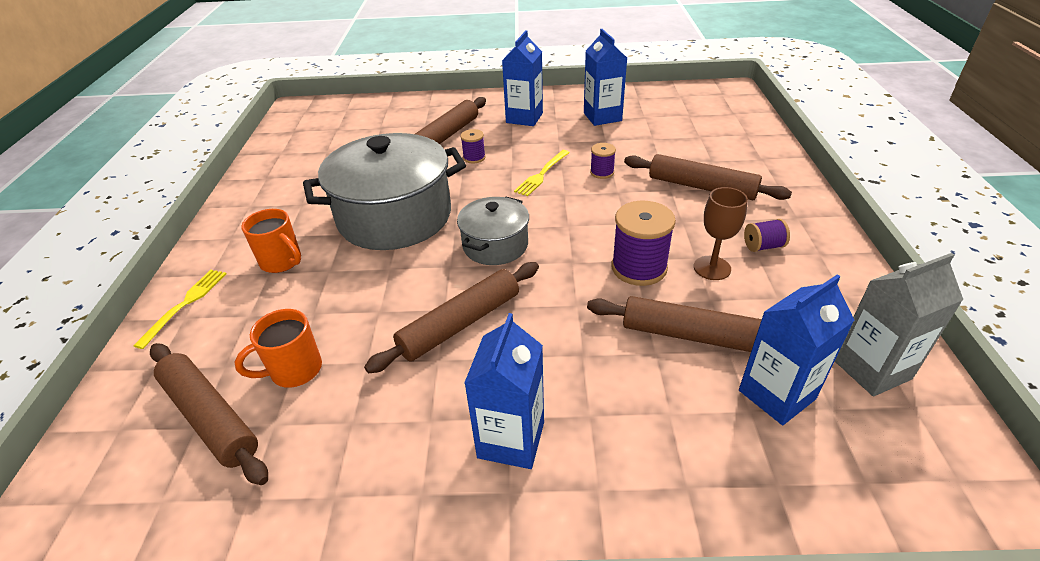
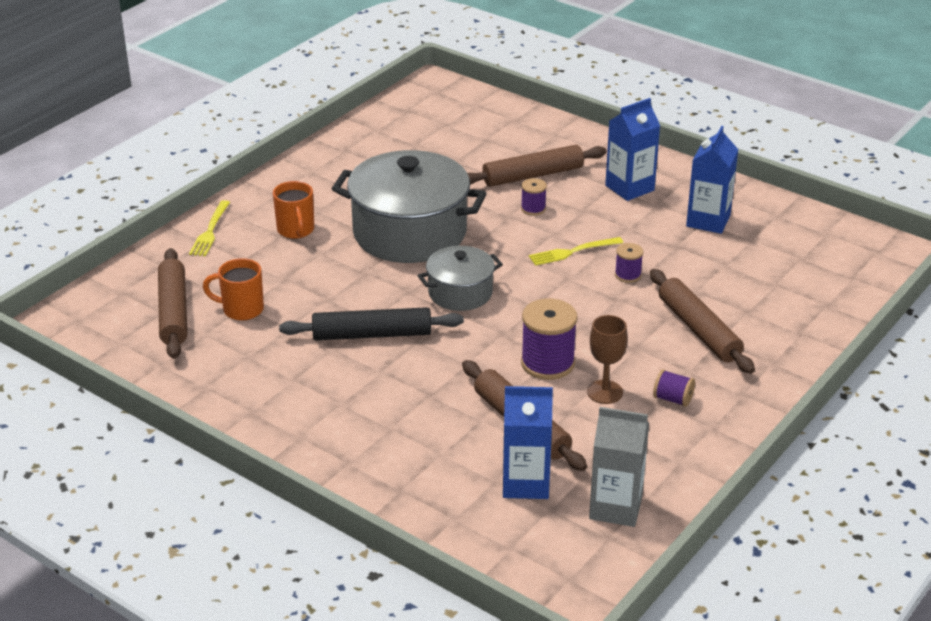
camera: 35 degrees right, 5 degrees down
yellow fork [133,270,226,349] -> yellow fork turned 135 degrees clockwise [189,200,230,256]
brown rolling pin [364,262,539,373] -> black rolling pin [279,307,464,340]
blue carton [464,313,544,469] -> none

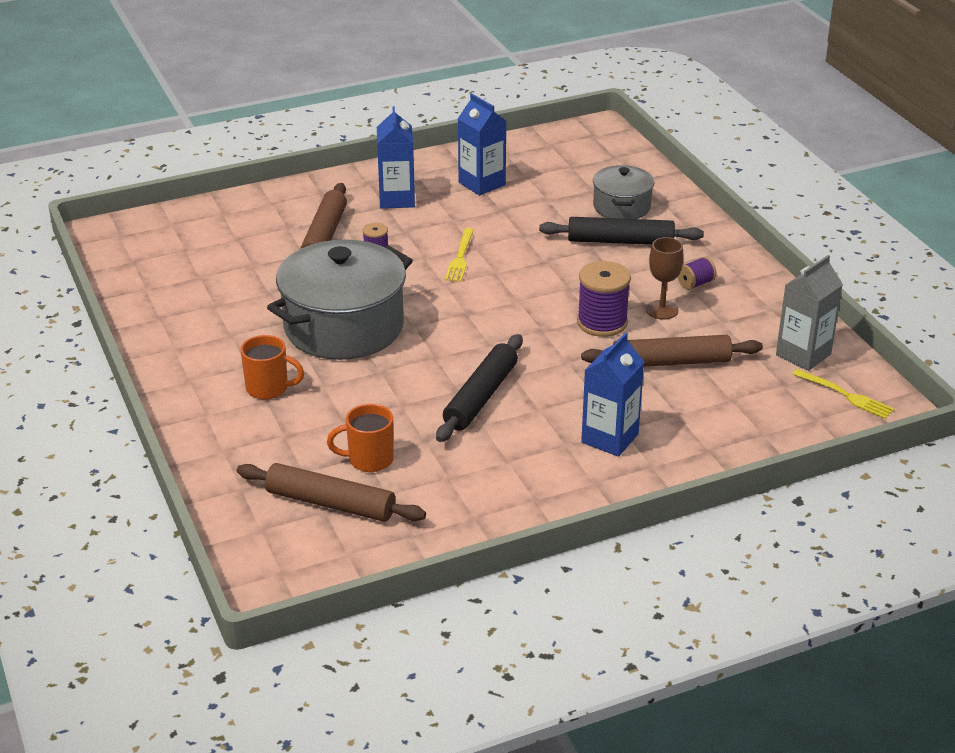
camera: 60 degrees left, 0 degrees up
yellow fork [189,200,230,256] -> yellow fork moved to [792,369,894,419]
orange mug [203,258,264,321] -> orange mug turned 45 degrees clockwise [327,404,394,472]
grey pot [418,246,503,311] -> grey pot moved to [593,165,654,219]
blue carton [503,386,553,499] -> blue carton moved to [581,333,644,457]
purple spool [615,243,643,283] -> none
brown rolling pin [650,269,755,374] -> black rolling pin [539,217,704,245]

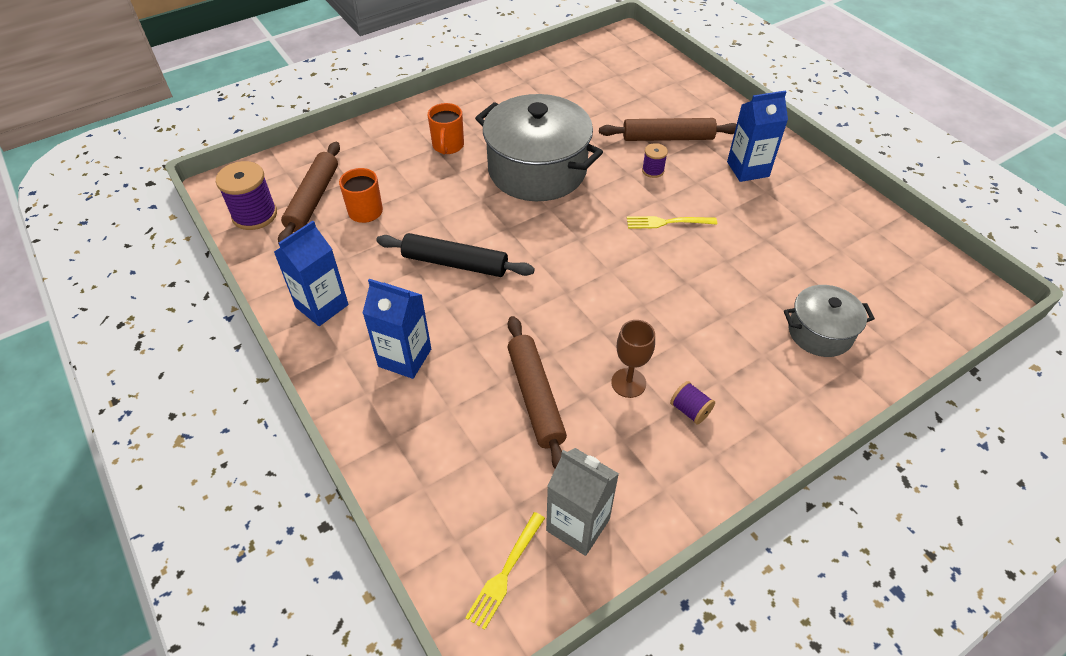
camera: 80 degrees right, 15 degrees up
blue carton [458,94,506,196] -> blue carton moved to [274,221,349,326]
black rolling pin [539,217,704,245] -> none
purple spool [577,261,631,337] -> purple spool moved to [216,161,277,230]

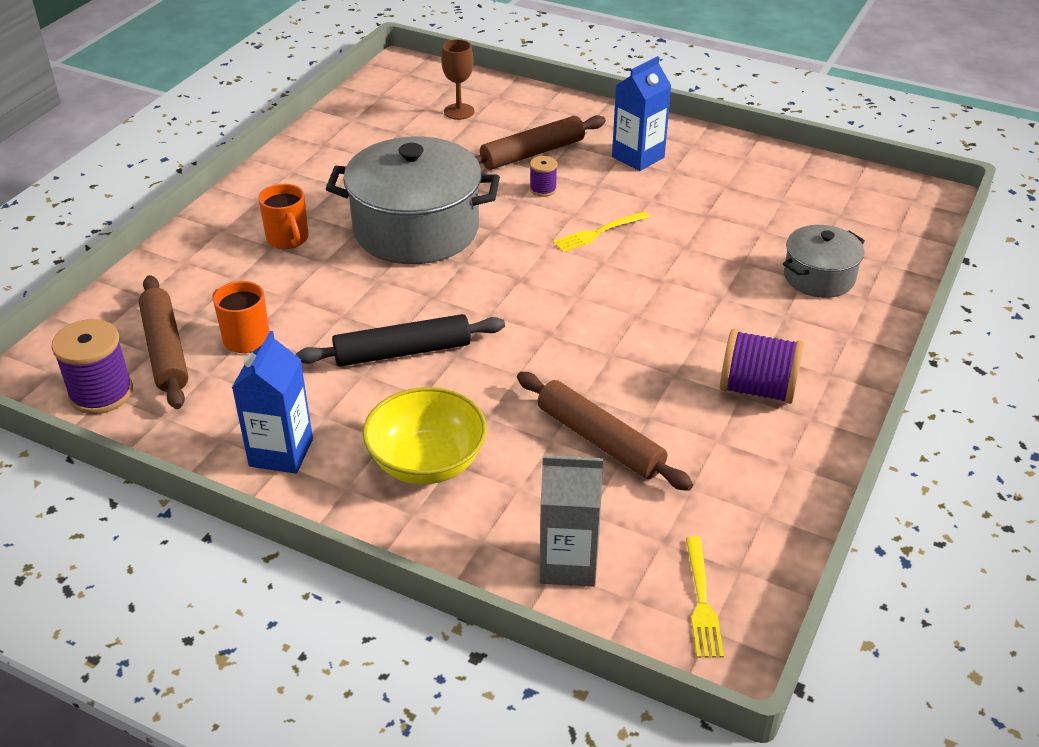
camera: 30 degrees left, 10 degrees down
blue carton [363,279,431,379] -> yellow bowl [363,387,487,484]
grey carton [546,448,619,556] -> grey carton moved to [539,455,603,587]
brown goblet [611,320,655,398] -> brown goblet moved to [441,39,474,120]
purple spool [670,381,715,424] -> purple spool [720,329,804,404], size x1.88

